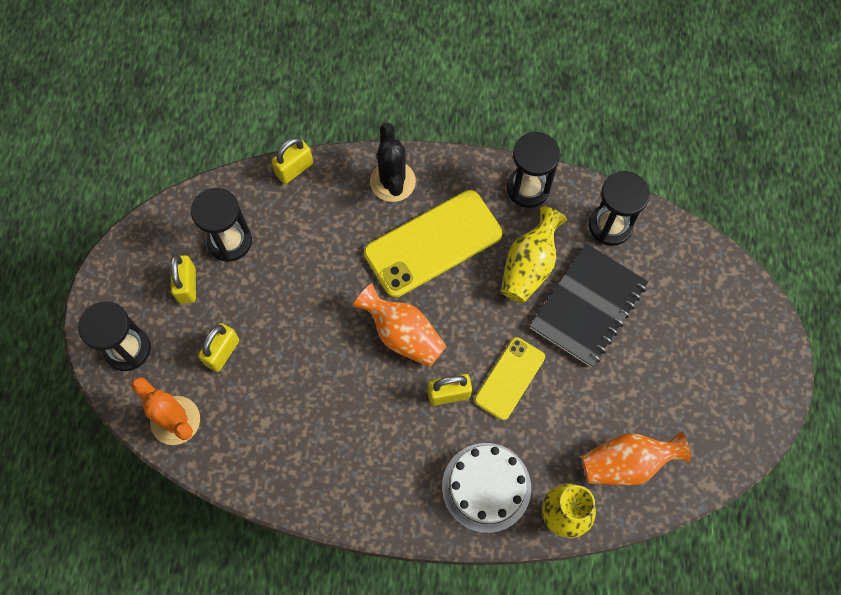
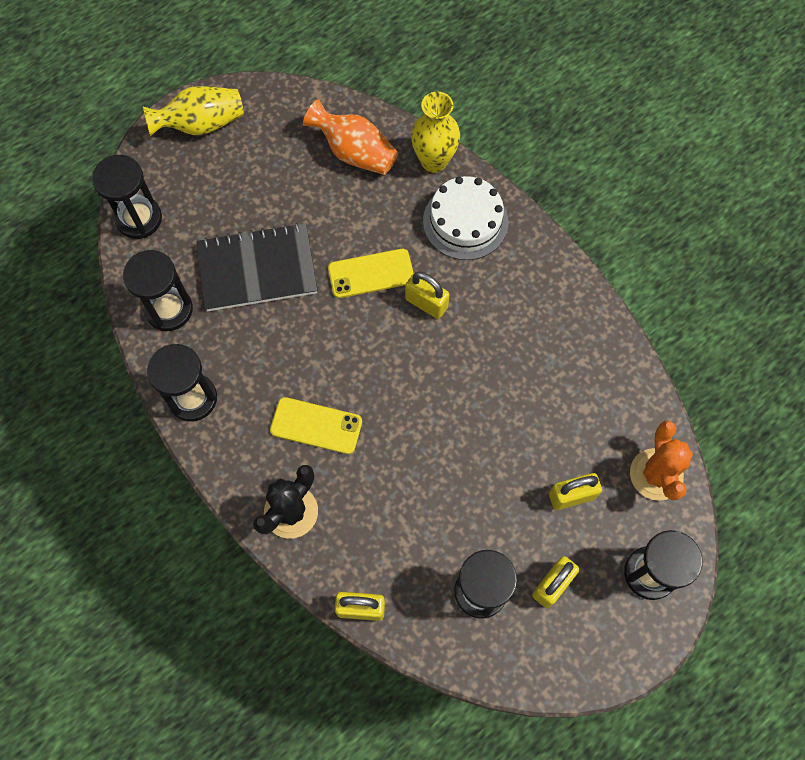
camera: 135 degrees left, 0 degrees up
orange vase [353,283,446,367] -> none
yellow phone [364,190,502,297] -> yellow phone [270,397,362,454], size x0.59
yellow vase [501,207,567,303] -> yellow vase moved to [142,86,244,136]
none -> black hourglass [92,155,162,239]

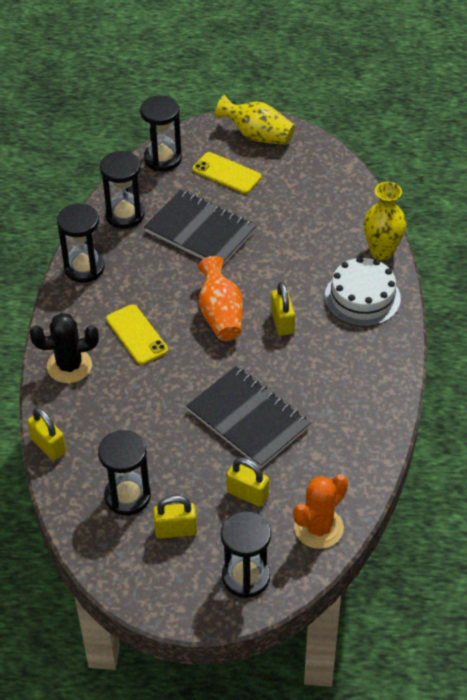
camera: 45 degrees right, 20 degrees down
orange vase [303,99,398,175] -> orange vase moved to [198,256,243,341]
yellow phone [328,249,413,298] -> yellow phone moved to [193,152,262,194]
none -> black notebook [186,366,310,469]

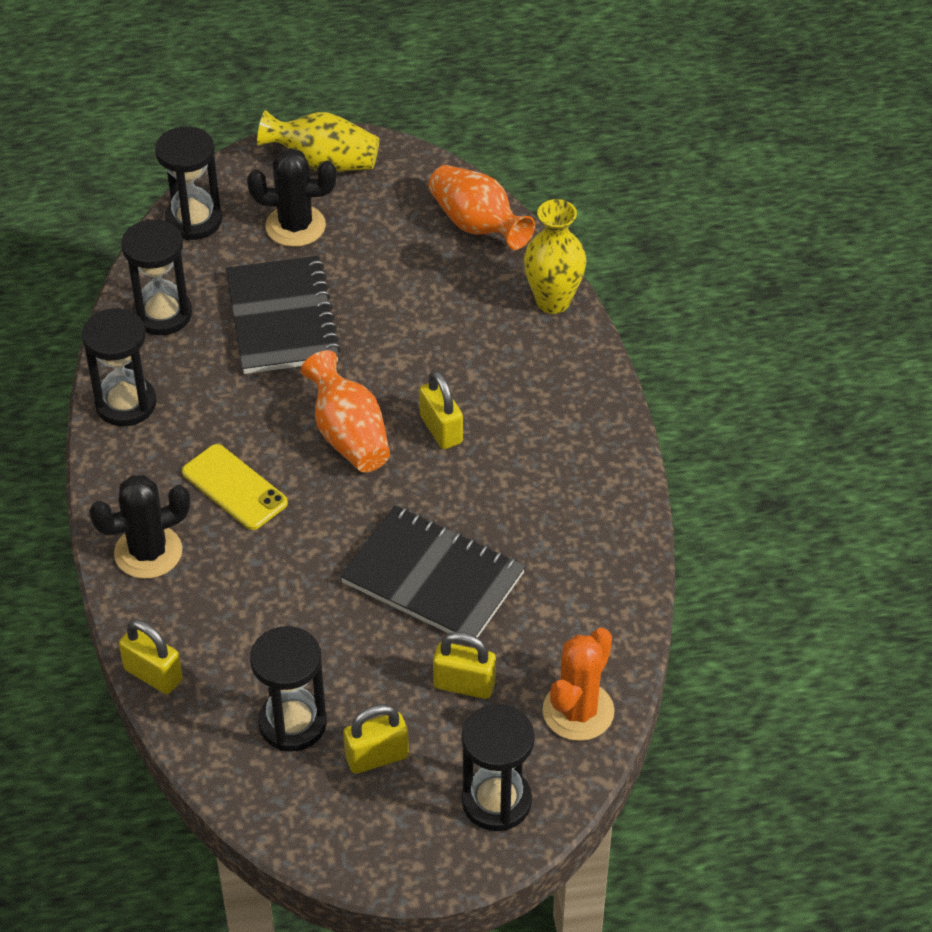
camera: 15 degrees left, 0 degrees up
black notebook [144,190,256,265] -> black notebook turned 60 degrees clockwise [226,256,341,374]
yellow phone [193,152,262,194] -> black cactus [247,148,336,247]
white cake [325,257,401,327] -> none
none -> orange vase [429,165,535,250]

